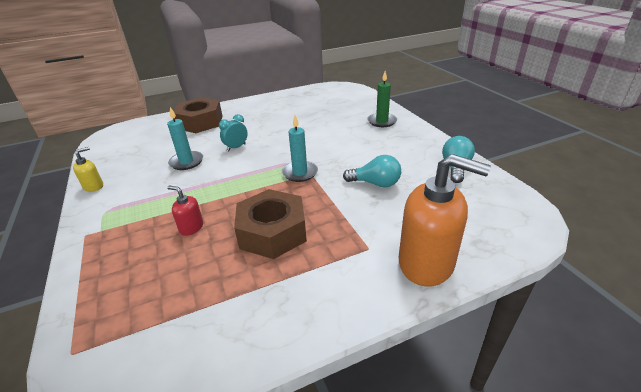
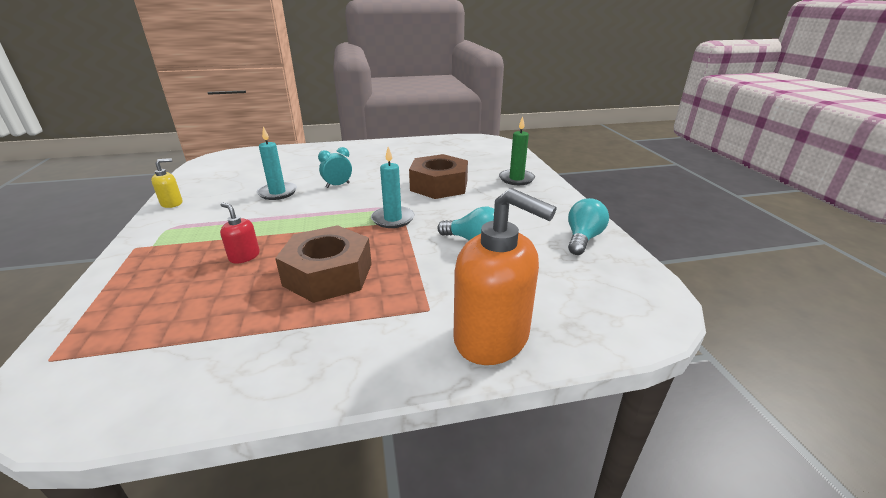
camera: 10 degrees right, 5 degrees down
brown nut [174,97,223,133] -> brown nut moved to [409,154,468,199]

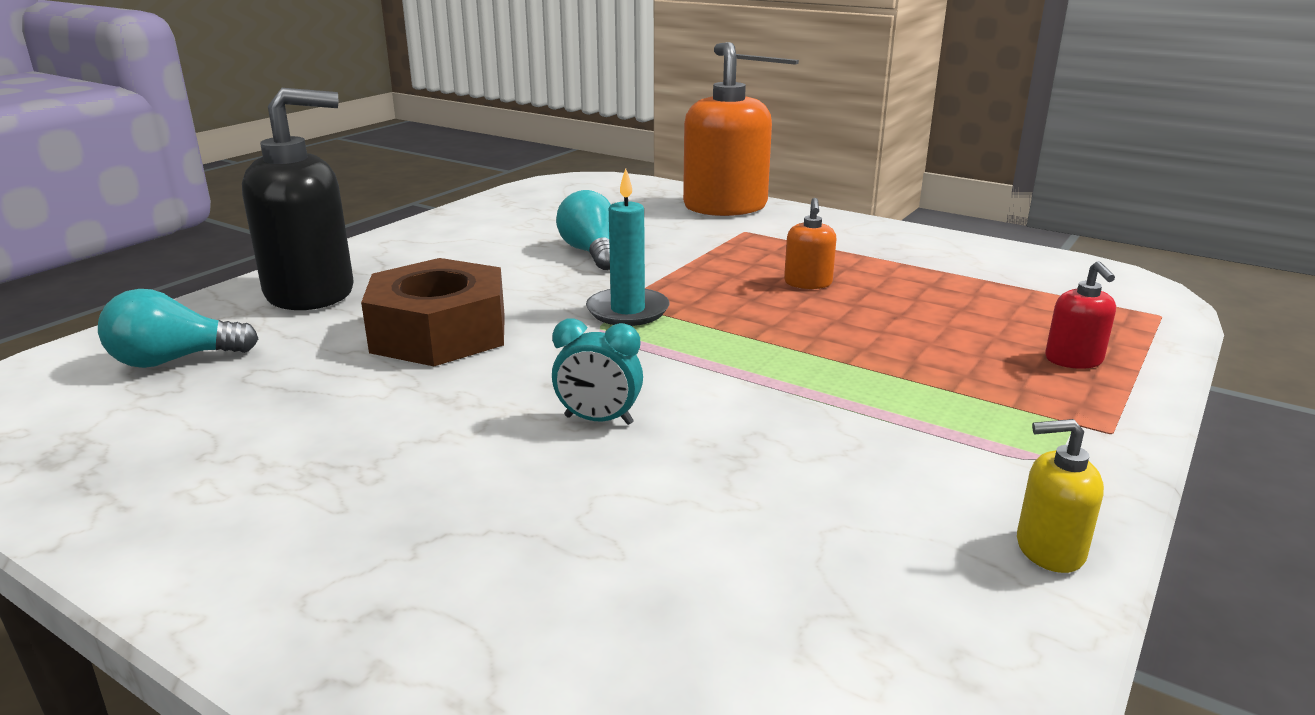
camera: 135 degrees left, 5 degrees down
red soap dispenser [220,203,260,264] -> red soap dispenser moved to [1045,261,1116,369]
turquoise candle [257,126,297,200] -> none
brown nut [275,225,372,303] -> orange soap dispenser [784,198,836,289]
green candle [499,116,535,185] -> black soap dispenser [242,88,354,310]
turquoise light bulb [568,198,609,255] -> turquoise light bulb moved to [98,289,258,368]

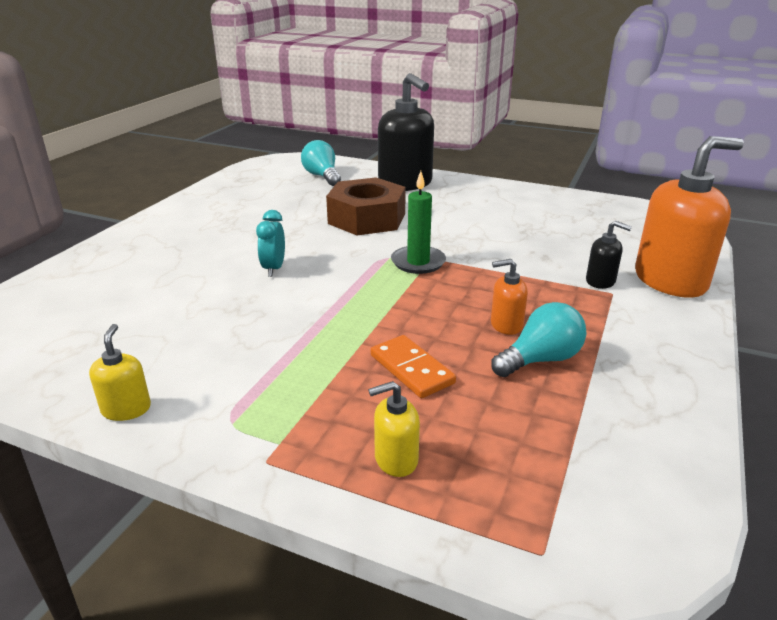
camera: 80 degrees right, 5 degrees up
turquoise light bulb [556,190,611,270] -> turquoise light bulb moved to [491,302,587,377]
turquoise candle [586,168,669,326] -> green candle [391,171,446,274]
red soap dispenser [1045,261,1116,369] -> yellow soap dispenser [368,381,420,477]
none -> orange domino [371,335,456,398]
none -> black soap dispenser [586,221,632,289]

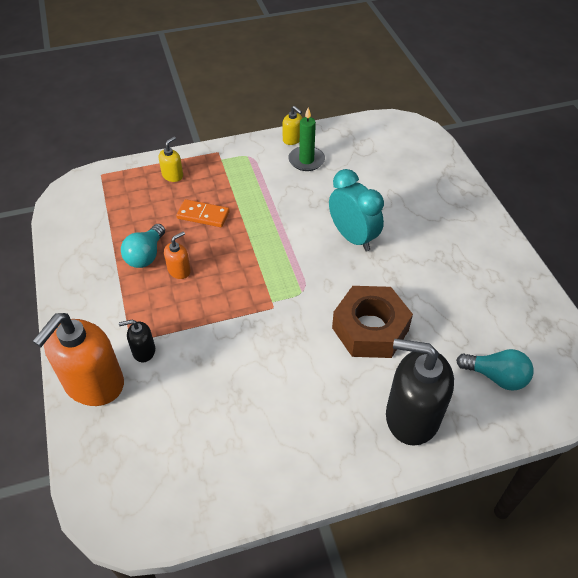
camera: 140 degrees right, 20 degrees up
turquoise clock [256,210,285,277] -> turquoise clock [329,169,384,251], size x1.77
green candle [391,171,446,274] -> green candle moved to [288,108,325,171]

